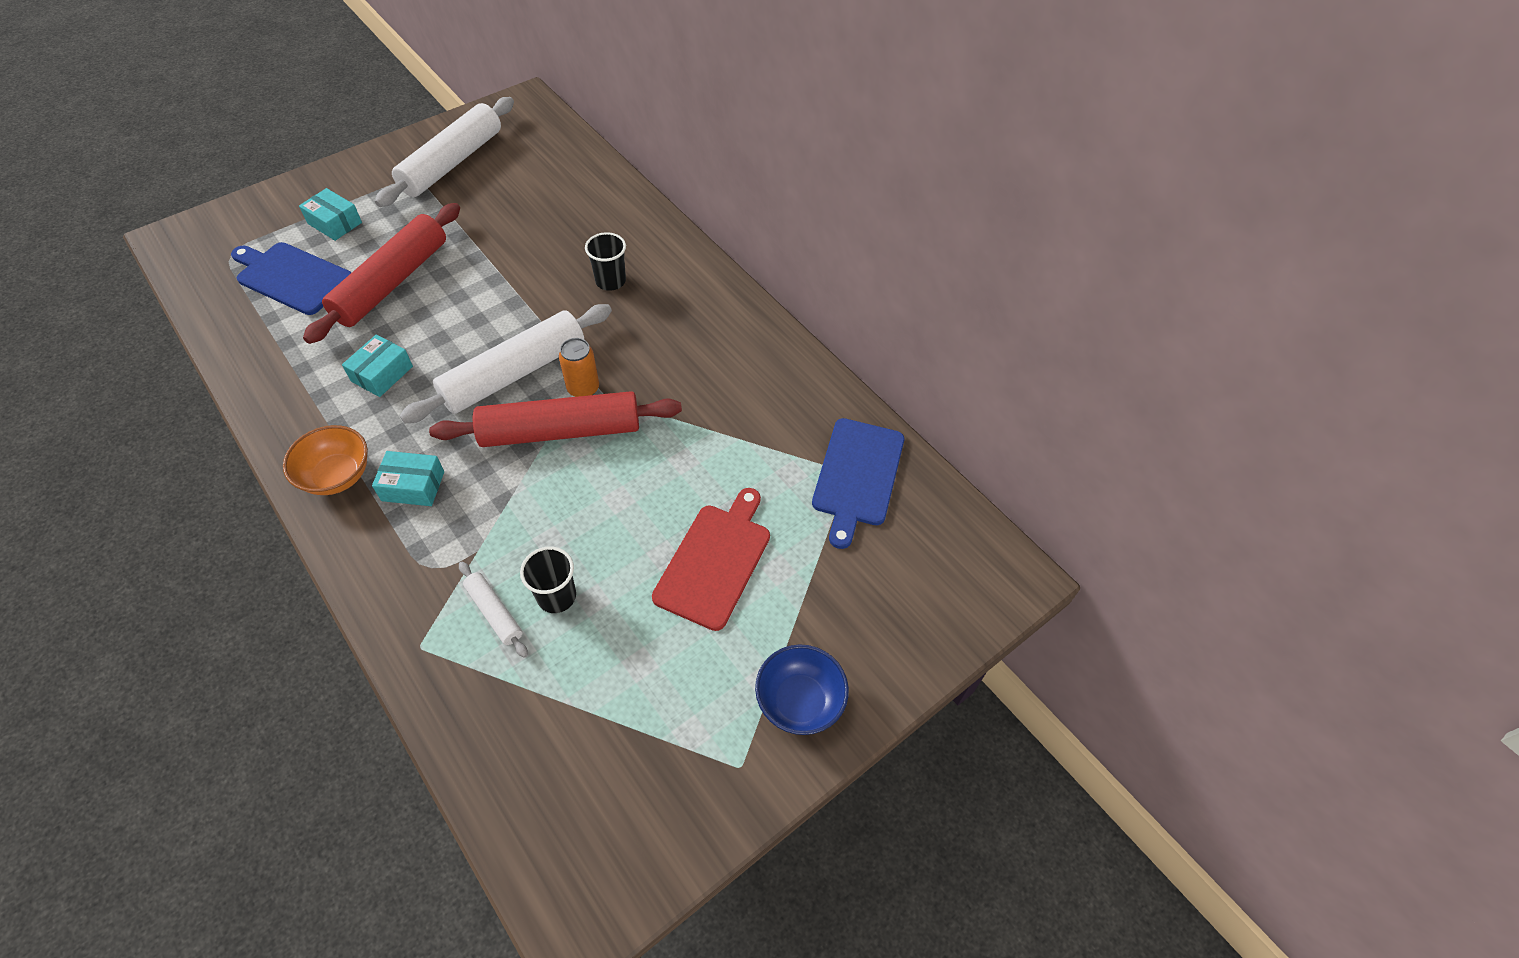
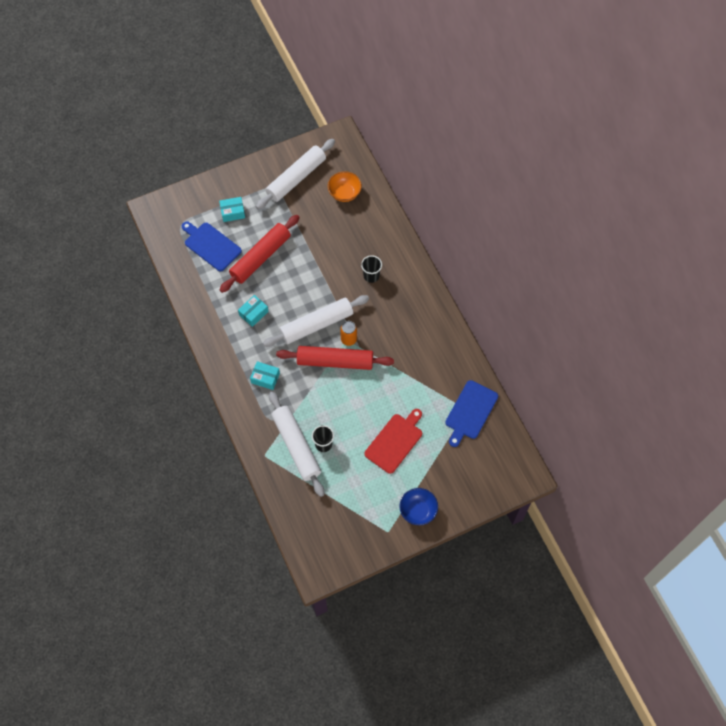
camera: 15 degrees right, 10 degrees up
orange bowl [283,425,368,495] -> orange bowl moved to [328,171,362,202]
turquoise box [299,188,362,241] -> turquoise box turned 60 degrees counterclockwise [219,197,245,222]
white rolling pin [459,562,528,658] -> white rolling pin [269,391,324,497], size x2.17

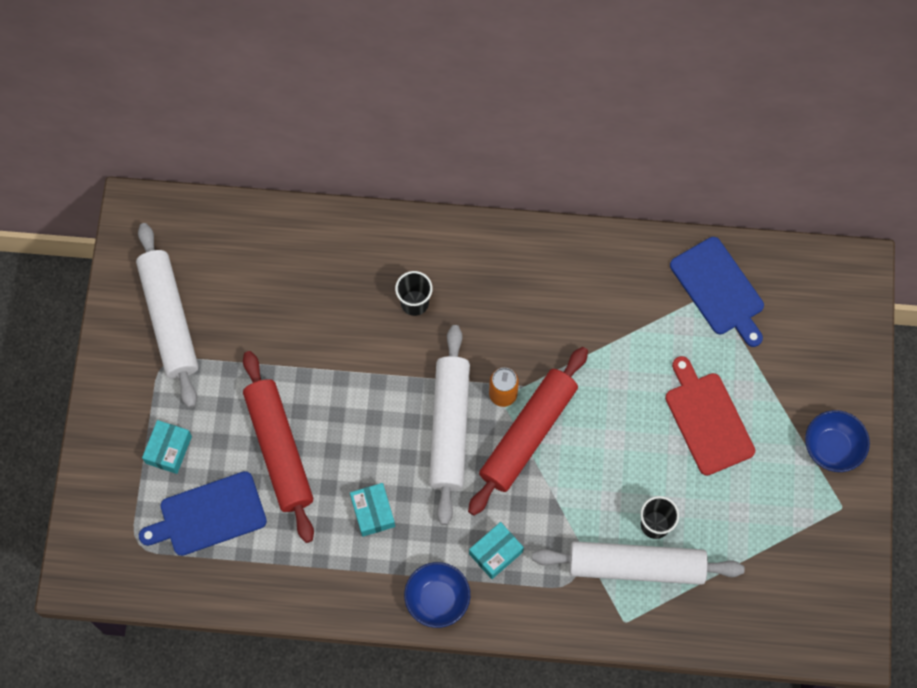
camera: 60 degrees left, 5 degrees up
orange bowl [328,171,362,202] -> none
none -> blue bowl [404,562,470,628]

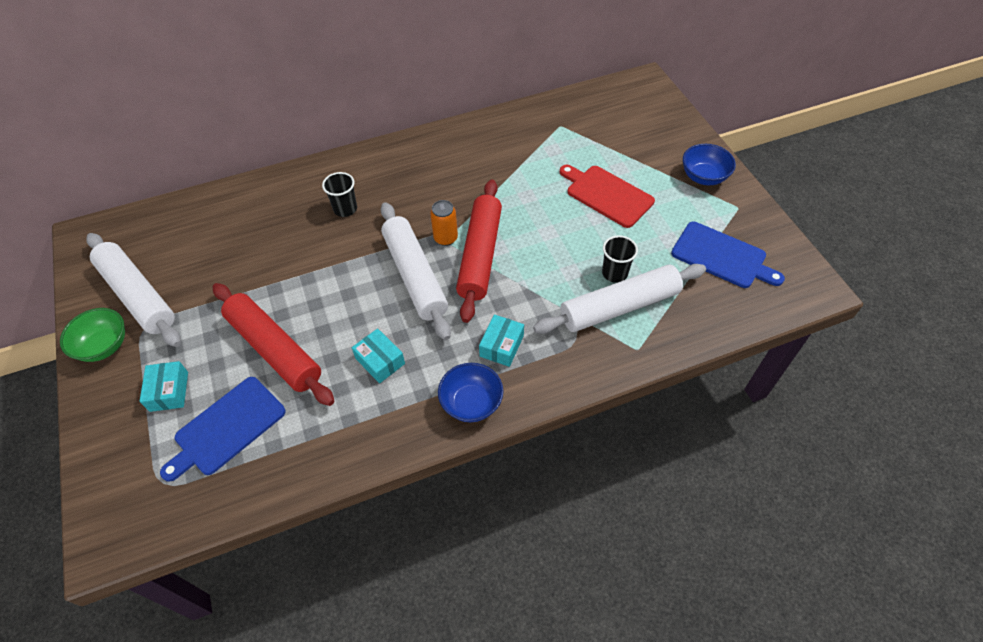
camera: 25 degrees left, 15 degrees down
blue cutting board [670,237,764,347] -> blue cutting board moved to [671,221,785,288]
none -> green bowl [60,308,125,362]

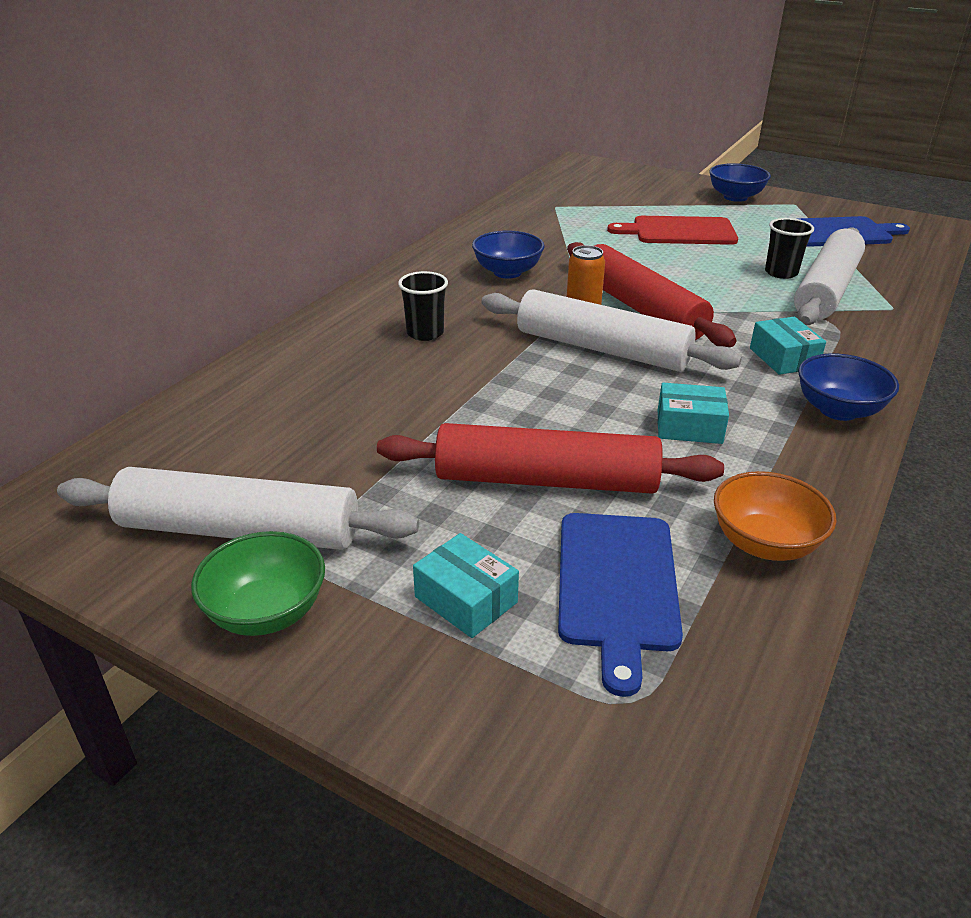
camera: 40 degrees left, 20 degrees down
none -> blue bowl [472,231,545,279]
none -> orange bowl [714,471,836,561]

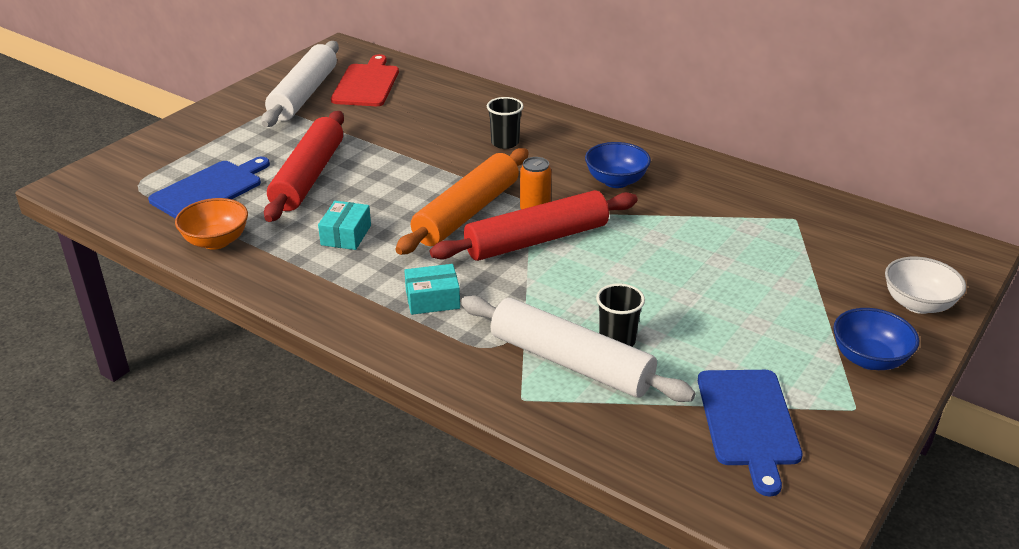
camera: 95 degrees right, 0 degrees up
green bowl [191,531,325,636] -> none
turquoise box [413,533,519,638] -> none
white rolling pin [482,289,742,372] -> orange rolling pin [395,148,529,255]
blue cutting board [558,513,683,697] -> blue cutting board turned 120 degrees clockwise [148,157,270,219]
red cutting board [607,216,738,245] -> red cutting board moved to [331,54,399,106]
blue bowl [798,353,899,421] -> none
none -> white bowl [885,257,966,314]

